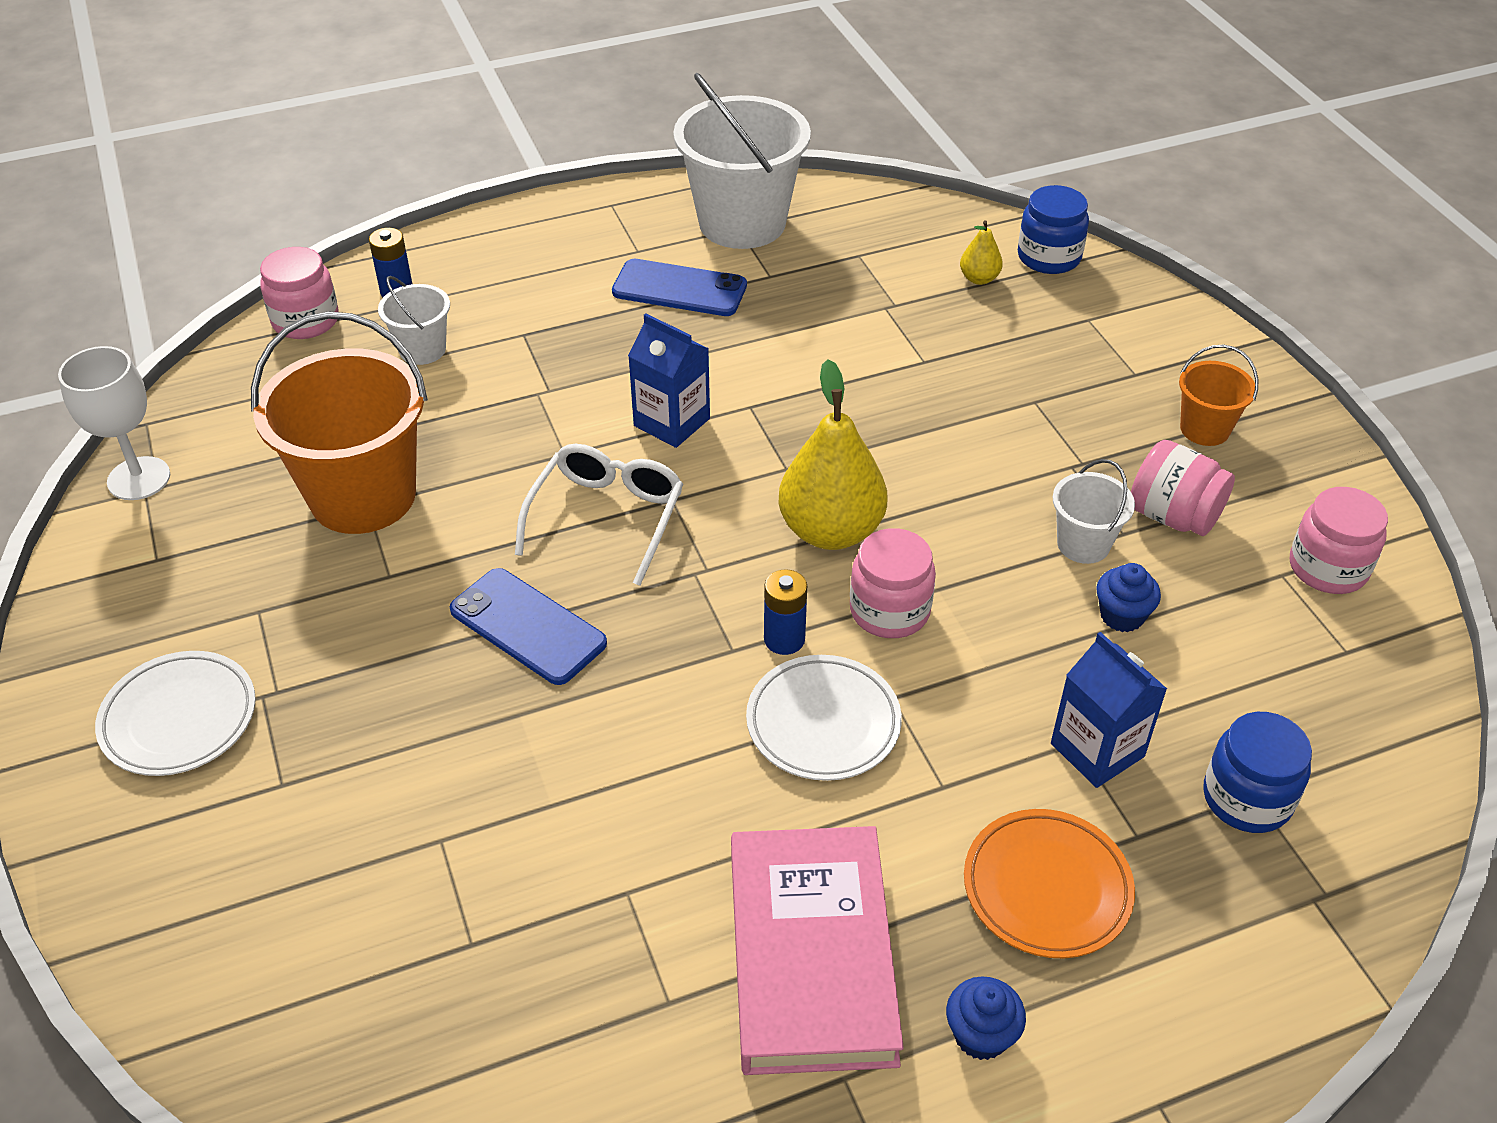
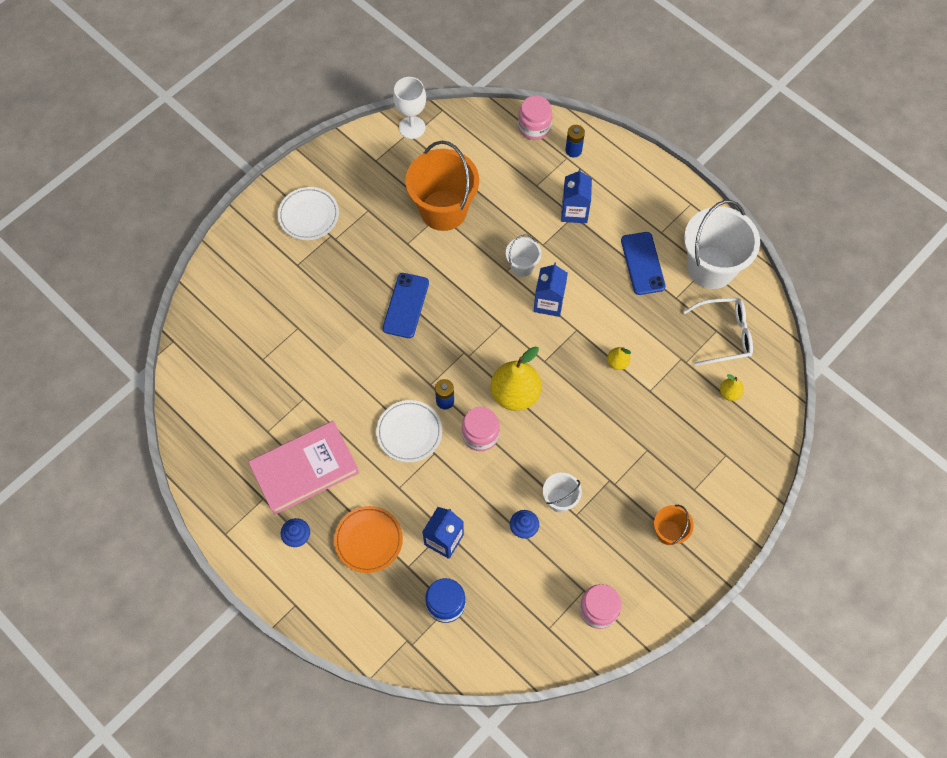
camera: 65 degrees right, 20 degrees up
white bucket [378,276,450,365] -> white bucket moved to [506,235,541,277]
white glasses [515,444,683,586] -> white glasses moved to [683,298,753,366]
blue jar [1018,185,1089,274] -> none
pink jar [1131,440,1235,536] -> none
none -> blue carton [561,169,592,223]
none -> yellow pear [607,347,631,370]

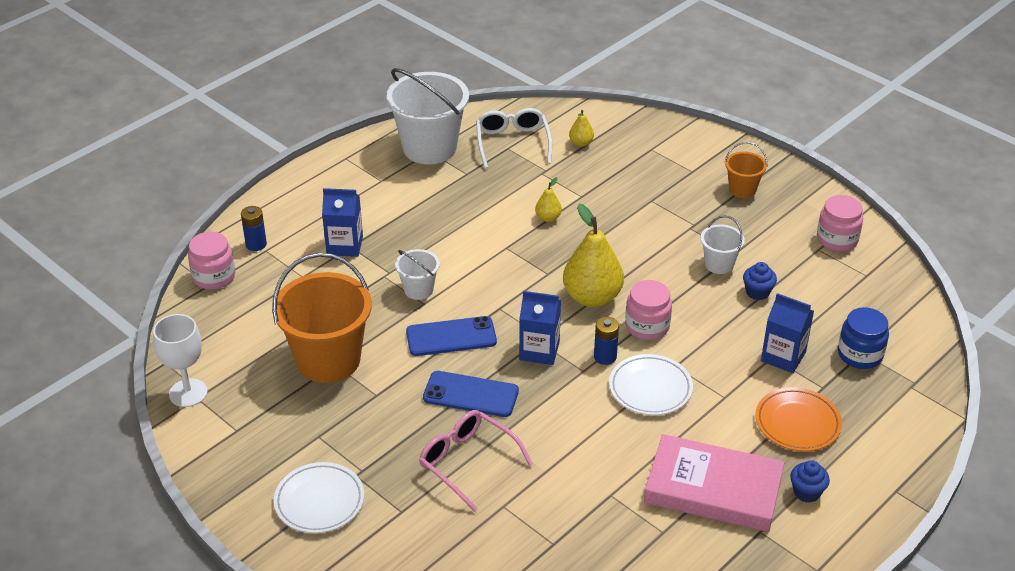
camera: 90 degrees left, 25 degrees down
pink book [248,421,359,515] -> pink book turned 45 degrees counterclockwise [644,434,785,532]
blue carton [534,262,568,317] -> blue carton moved to [519,291,561,365]
blue phone [621,232,666,295] -> blue phone moved to [406,316,497,356]
none -> pink glasses [419,410,533,512]

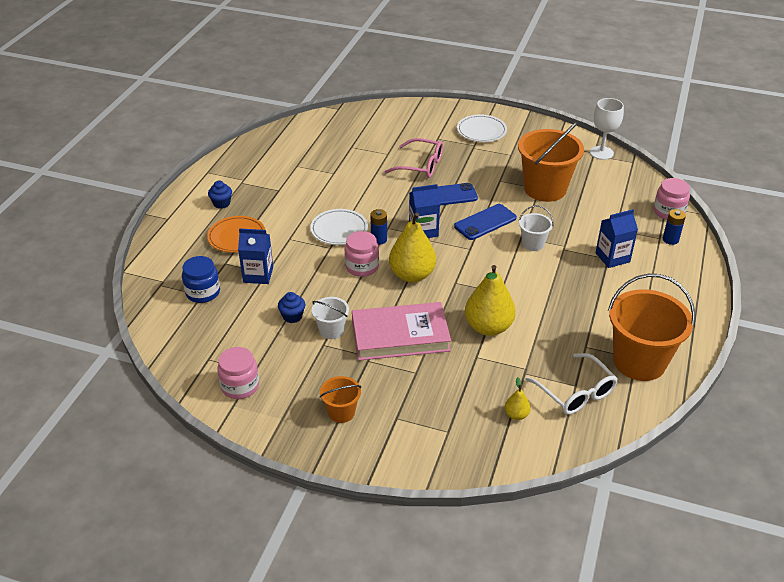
camera: 155 degrees right, 0 degrees up
white bucket [386,68,469,164] -> orange bucket [608,273,696,381]
yellow pear [535,177,562,222] -> yellow pear [465,265,516,336], size x2.15
pink book [644,434,785,532] -> pink book moved to [352,302,451,361]

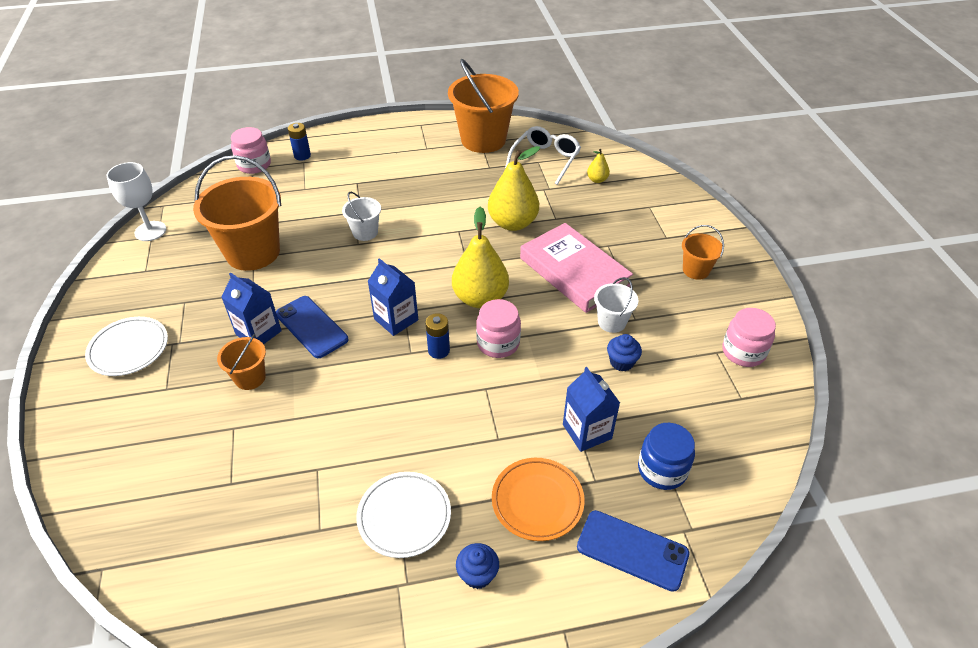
camera: 120 degrees left, 5 degrees up
white plate [310,209,368,245] -> white plate moved to [356,472,451,558]
pink glasses [384,138,443,178] -> orange bucket [217,334,266,390]
blue phone [454,204,517,240] -> blue phone moved to [577,510,690,592]
blue carton [596,209,638,268] -> blue carton moved to [221,273,282,344]

